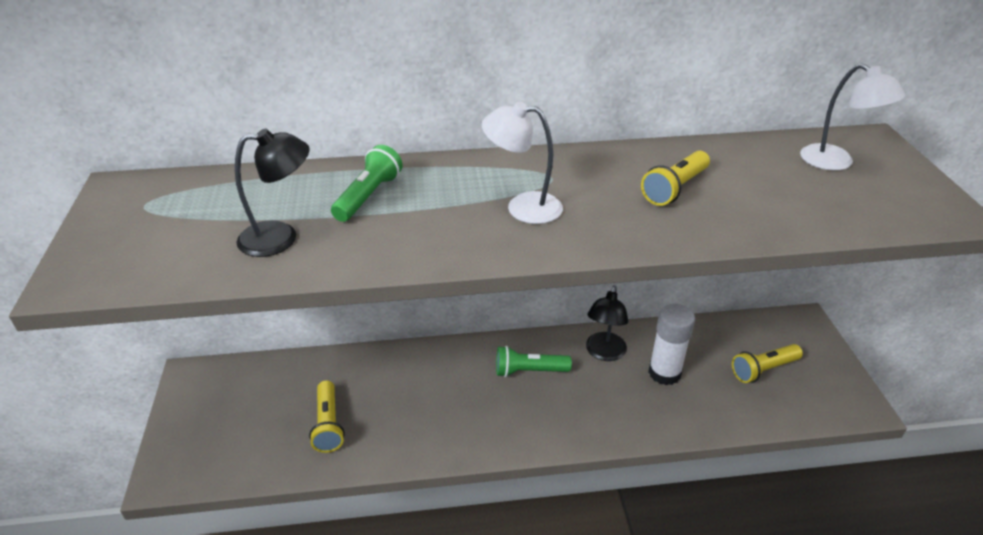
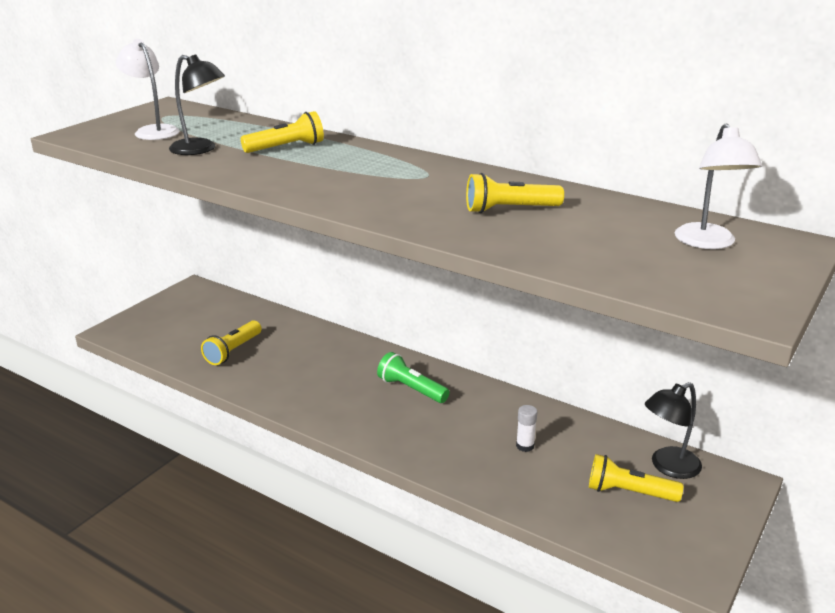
camera: 40 degrees right, 10 degrees down
green flashlight [331,145,403,222] -> yellow flashlight [241,111,324,153]
white lamp [482,102,563,224] -> white lamp moved to [116,39,179,140]
black lamp [586,286,628,361] -> black lamp moved to [645,382,702,479]
white glue stick [648,304,695,385] -> white glue stick [516,405,537,452], size x0.50

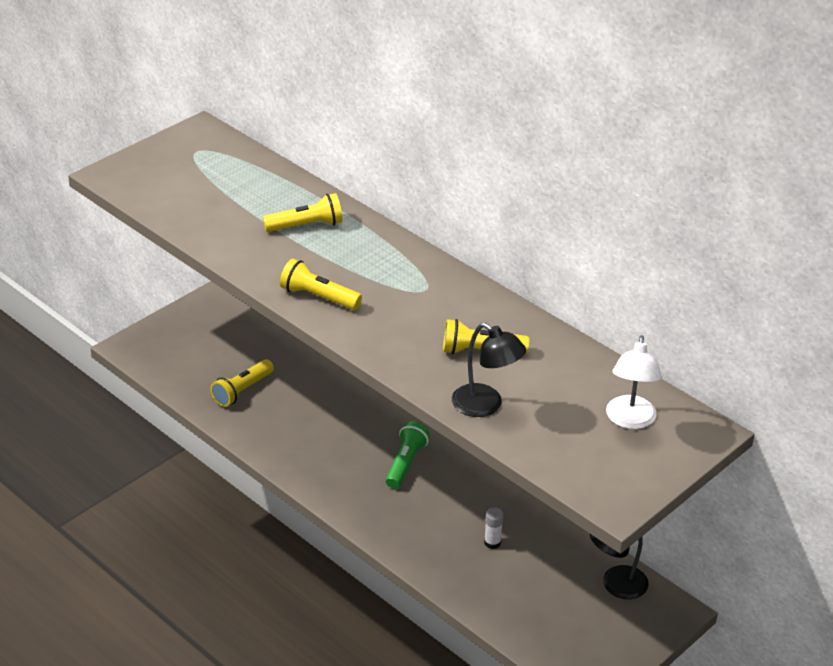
camera: 10 degrees right, 10 degrees up
white lamp [116,39,179,140] -> none
black lamp [169,54,225,155] -> black lamp moved to [452,323,526,417]
green flashlight [377,352,449,403] -> green flashlight turned 60 degrees clockwise [386,421,430,489]
yellow flashlight [589,454,683,502] -> yellow flashlight moved to [280,259,362,310]

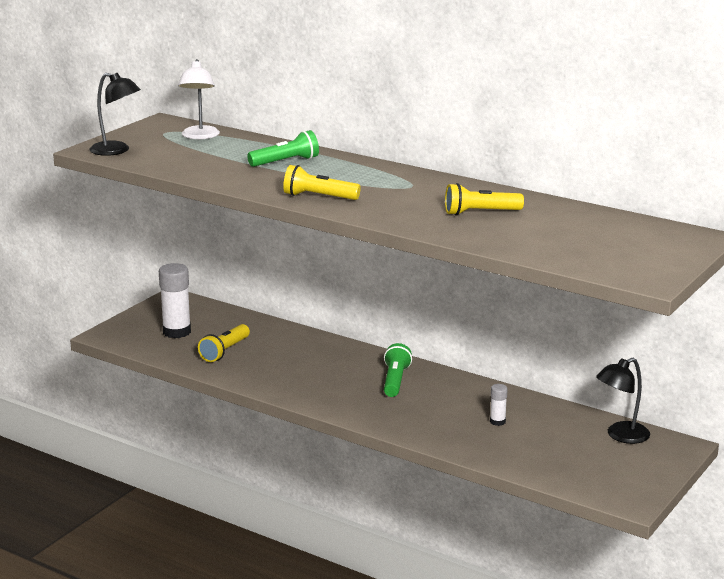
camera: 10 degrees left, 15 degrees down
yellow flashlight [263,193,343,232] -> green flashlight [247,130,319,167]
black lamp [452,323,526,417] -> black lamp moved to [90,72,141,156]
white lamp [606,336,662,429] -> white lamp moved to [178,59,220,139]
none -> white glue stick [159,263,191,338]

